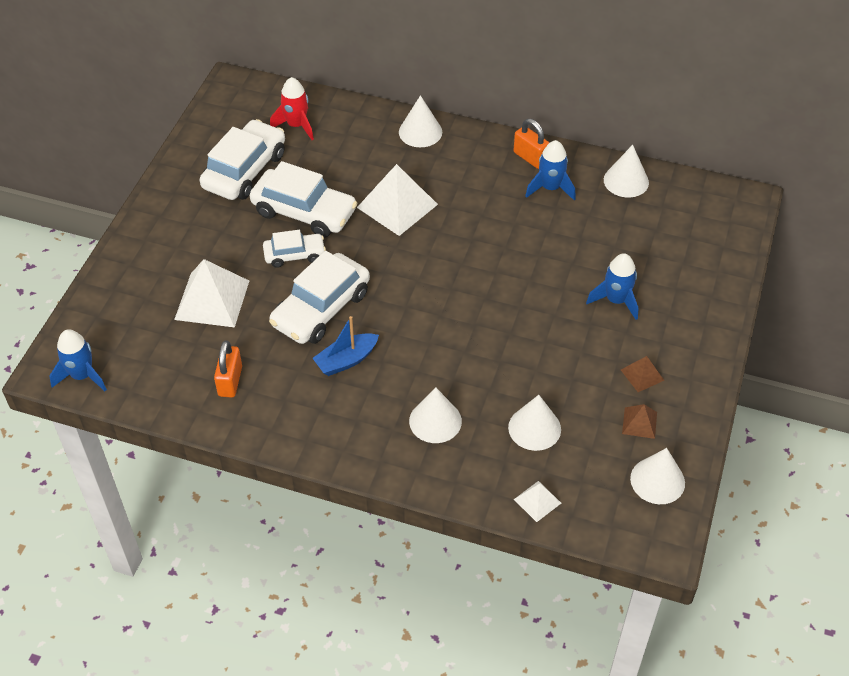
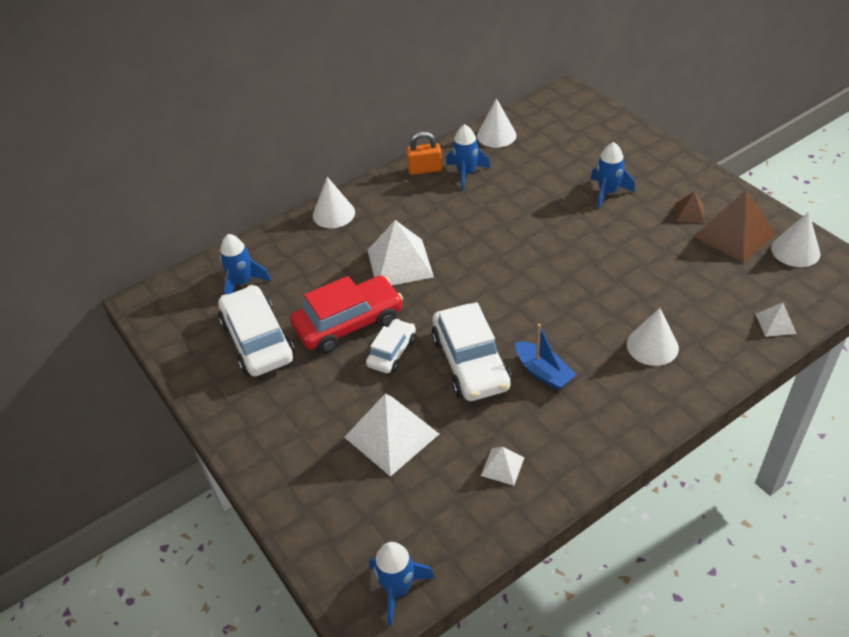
camera: 50 degrees left, 5 degrees down
orange padlock [214,341,242,398] -> white pyramid [481,447,524,485]
white car [250,161,358,238] -> red car [290,276,403,353]
red rocket [270,77,314,140] -> blue rocket [220,234,271,295]
blue boat [313,316,379,376] -> blue boat turned 45 degrees counterclockwise [515,324,576,391]
white cone [508,395,561,451] -> none
brown pyramid [622,404,657,439] -> brown pyramid [694,190,776,263], size x2.03

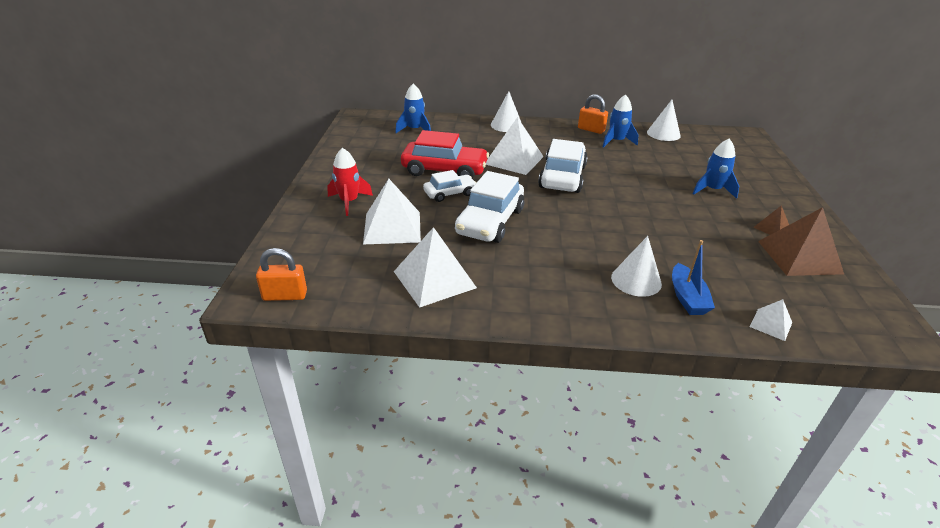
camera: 35 degrees right, 10 degrees down
white car [218,285,295,376] -> white car moved to [538,139,588,193]
blue rocket [369,542,435,626] -> orange padlock [256,248,307,301]
white pyramid [481,447,524,485] -> white pyramid [394,227,477,308], size x2.03
blue boat [515,324,576,391] -> blue boat moved to [672,240,715,315]
white cone [771,212,821,267] -> none
none -> red rocket [327,148,373,216]

